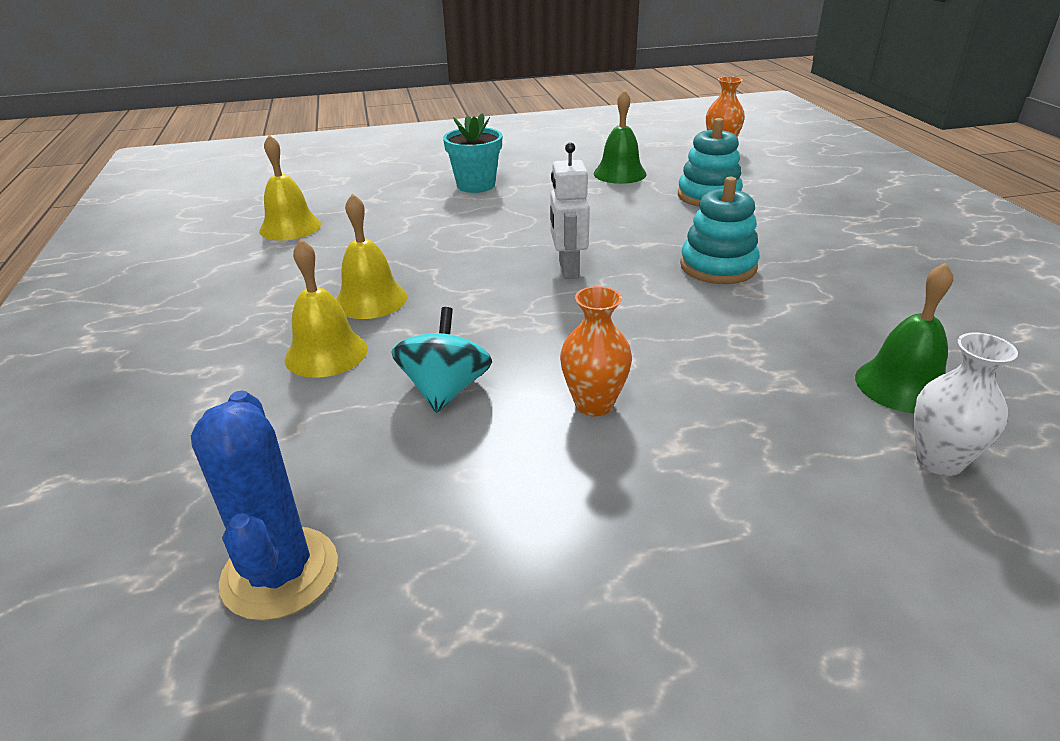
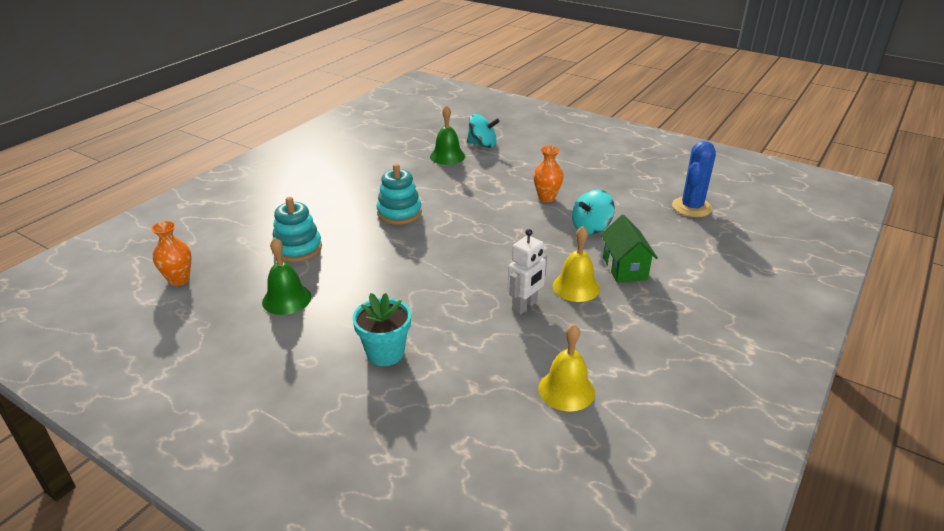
camera: 135 degrees left, 0 degrees up
yellow bell [285,239,368,378] -> green house [601,215,658,283]
white robot [550,142,590,279] -> white robot moved to [508,229,547,315]
white vase [914,333,1018,476] -> turquoise spinning top [467,114,500,148]

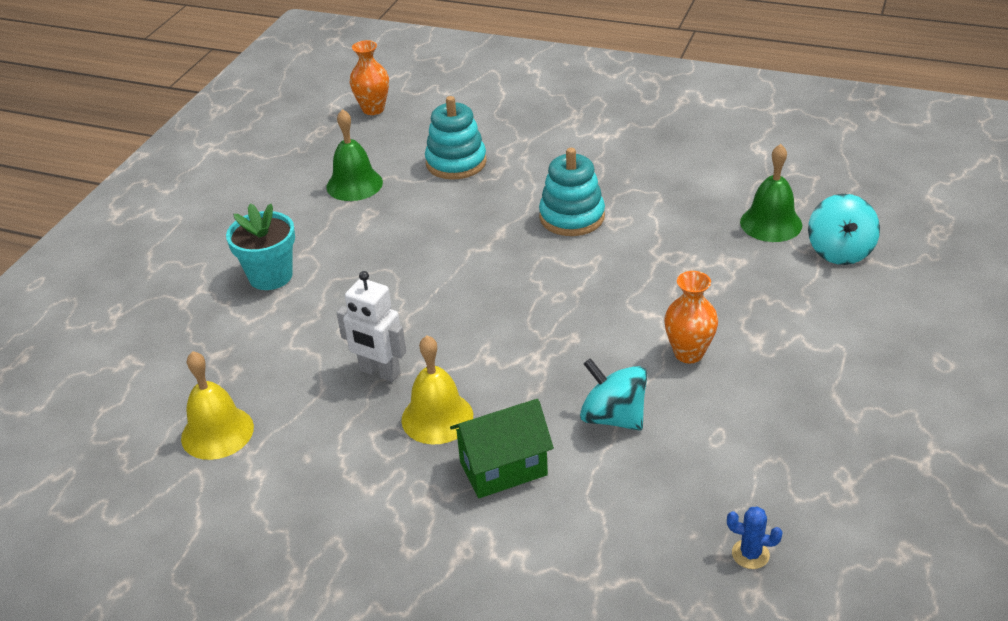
camera: 80 degrees right, 5 degrees up
blue cactus [672,141,716,217] -> blue cactus [727,506,783,569], size x0.46

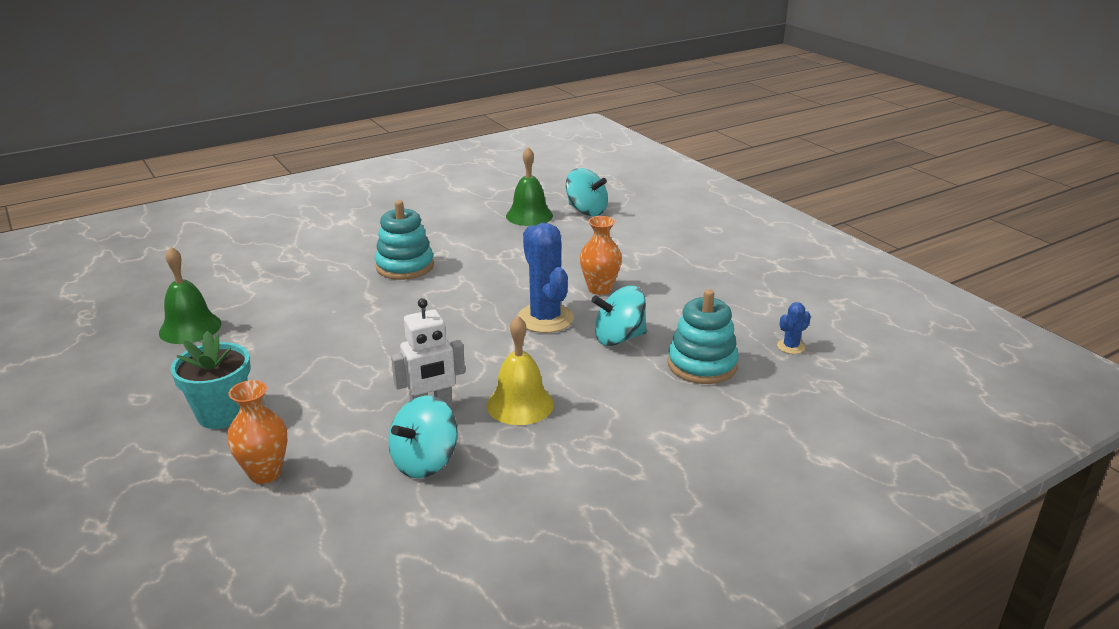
camera: 55 degrees left, 10 degrees down
yellow bell [181,351,254,460] -> none
orange vase [350,40,389,115] -> orange vase moved to [227,380,287,484]
turquoise stacking toy [425,96,486,180] -> turquoise stacking toy moved to [668,289,739,384]
green house [450,399,554,498] -> none
none -> turquoise spinning top [388,395,457,479]
none -> blue cactus [517,223,574,333]

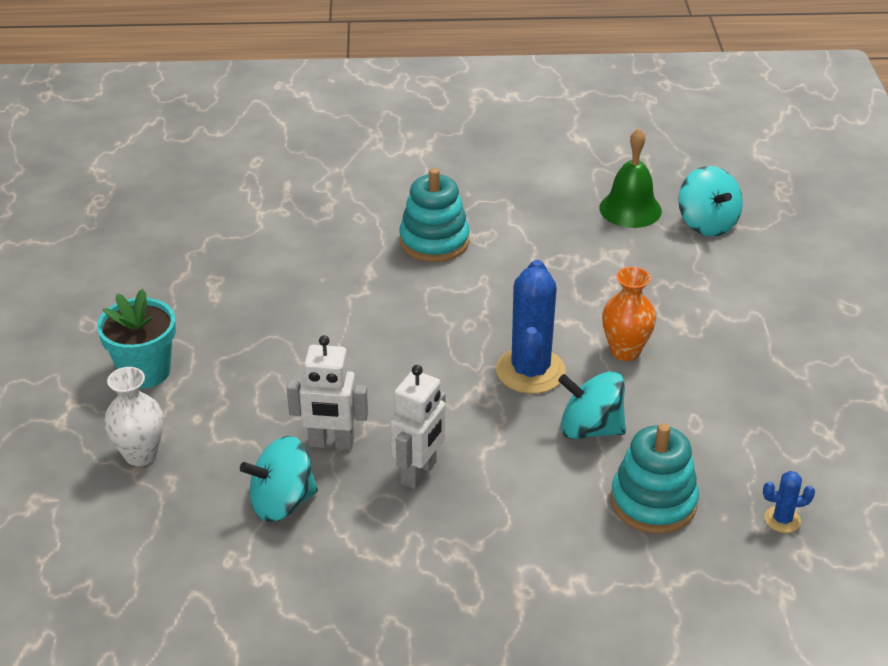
camera: 30 degrees right, 10 degrees up
green bell [159,247,221,344] -> none
orange vase [227,380,287,484] -> white vase [104,367,164,466]
yellow bell [486,316,554,425] -> white robot [390,365,446,489]

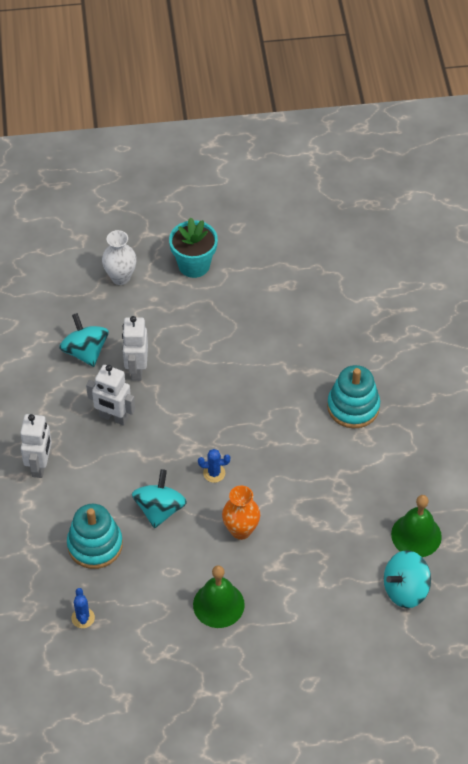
camera: 85 degrees right, 15 degrees up
blue cactus [496,260,566,394] -> blue cactus [198,449,230,483], size x0.46
none -> white robot [20,414,52,478]
none -> green bell [193,565,245,628]

